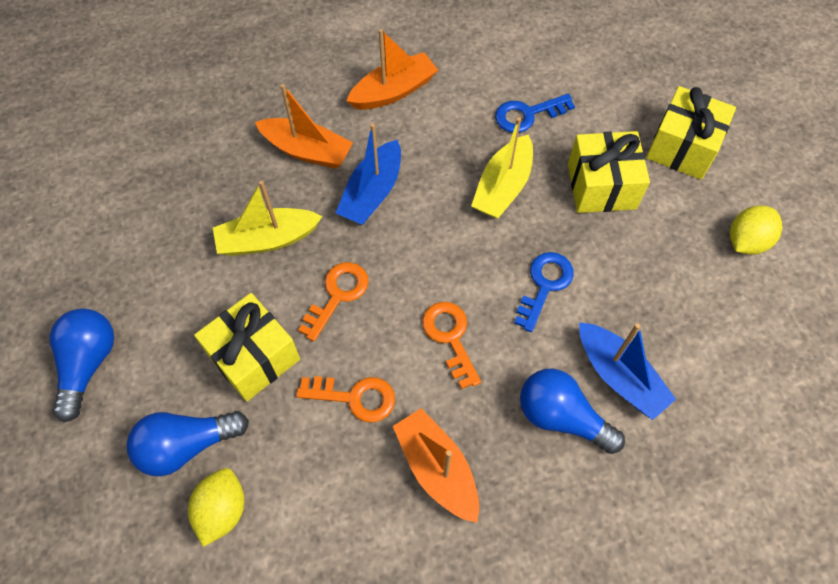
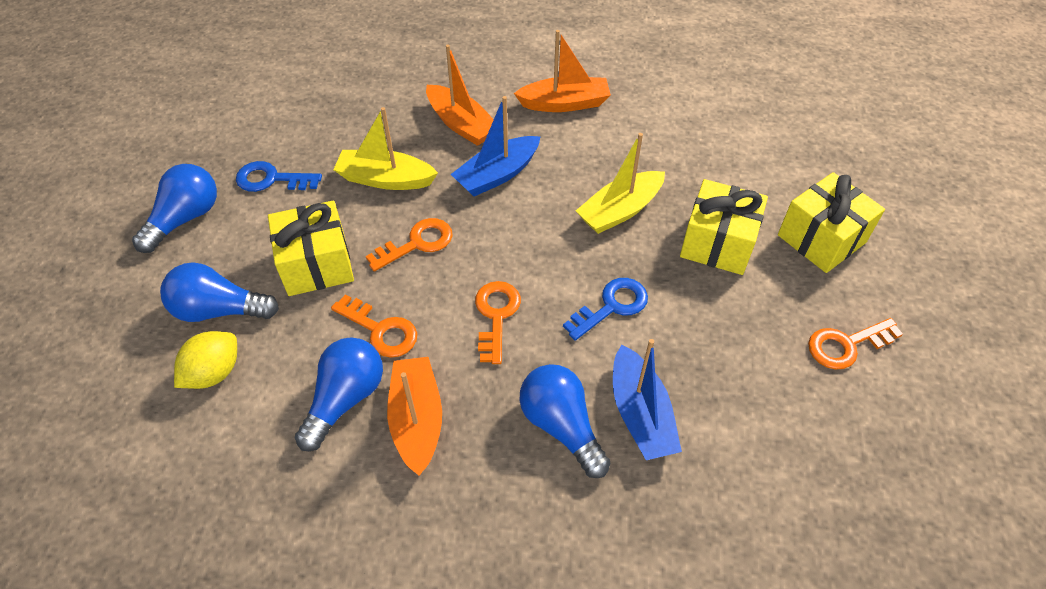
camera: 25 degrees right, 10 degrees down
blue key [495,94,575,133] -> blue key moved to [236,161,322,192]
yellow lemon [730,205,782,255] -> orange key [808,318,903,370]
none -> blue light bulb [295,337,383,451]

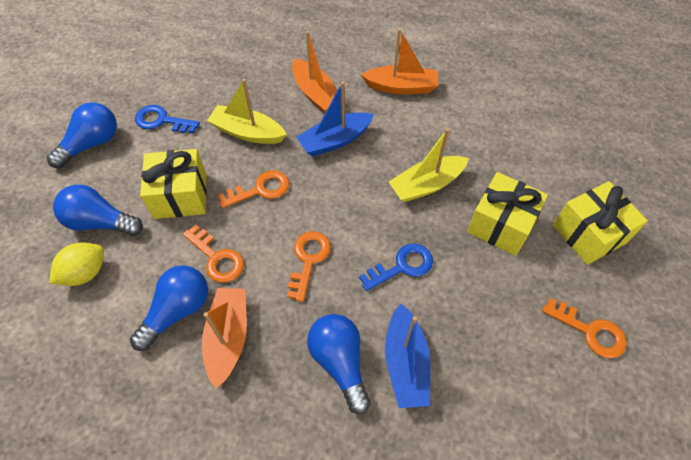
camera: 10 degrees right, 5 degrees up
orange key [808,318,903,370] -> orange key turned 135 degrees counterclockwise [542,298,627,359]

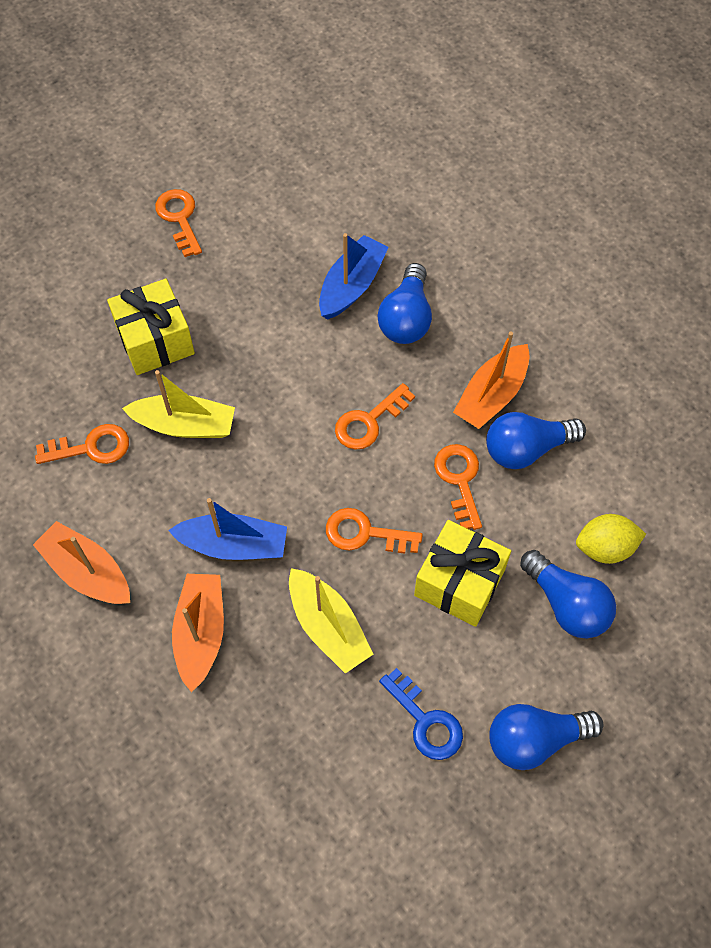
camera: 145 degrees left, 5 degrees up
blue key [359,243,433,291] -> none
yellow gift [553,181,648,265] -> none
none -> orange key [35,424,129,464]

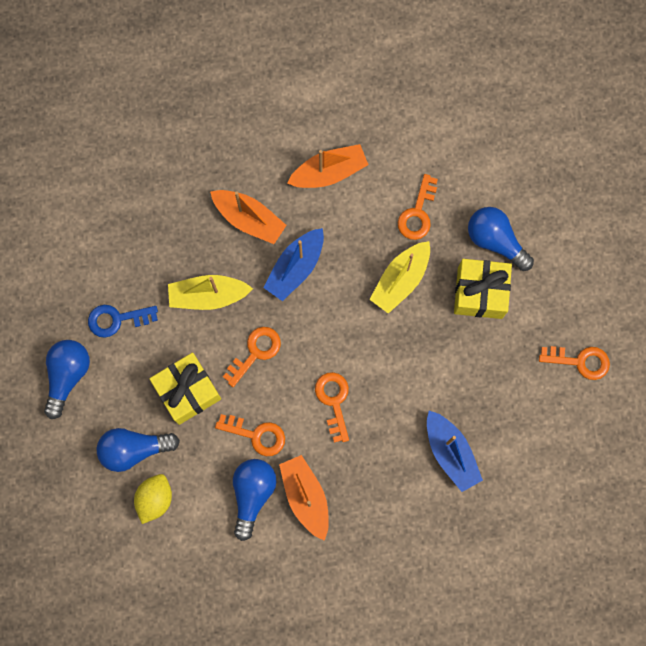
camera: 120 degrees right, 15 degrees up
blue light bulb [377,263,432,344] -> blue light bulb moved to [468,207,534,271]

